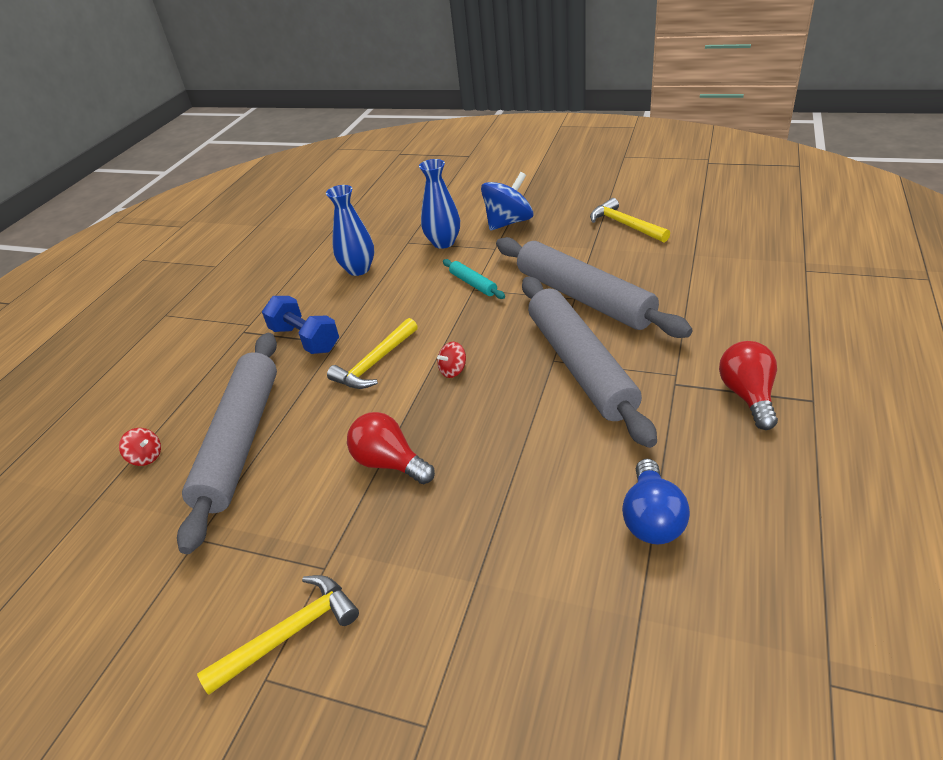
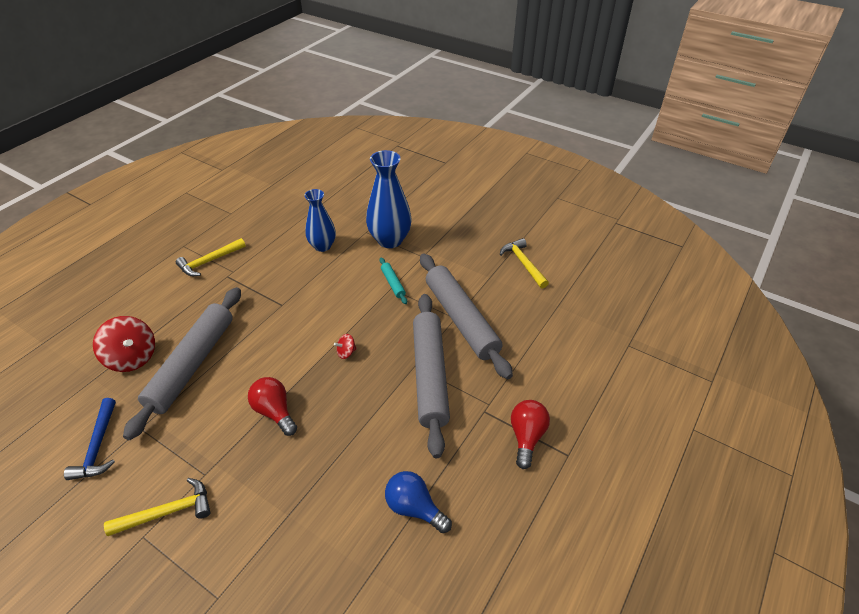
camera: 10 degrees right, 5 degrees up
red spinning top [119,428,161,466] -> red spinning top [93,316,155,372], size x2.13
blue dumbbell [262,296,339,354] -> none
yellow hammer [327,318,418,389] -> yellow hammer moved to [176,238,246,276]
blue vase [419,159,460,249] -> blue vase [366,150,412,248], size x1.52
blue spinning top [481,172,533,231] -> none
blue light bulb [622,459,690,544] -> blue light bulb turned 105 degrees clockwise [385,471,452,533]
none -> blue hammer [64,398,116,480]

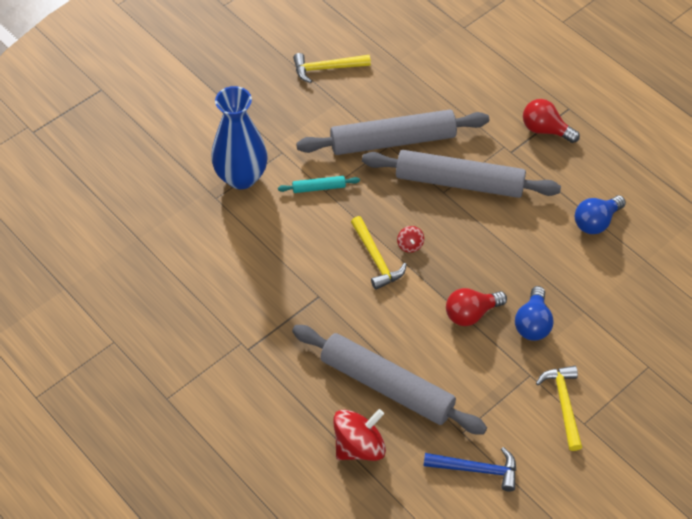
camera: 75 degrees left, 10 degrees up
yellow hammer [176,238,246,276] -> yellow hammer moved to [351,216,407,290]
blue vase [304,189,336,252] -> none
none -> blue light bulb [515,286,554,341]

